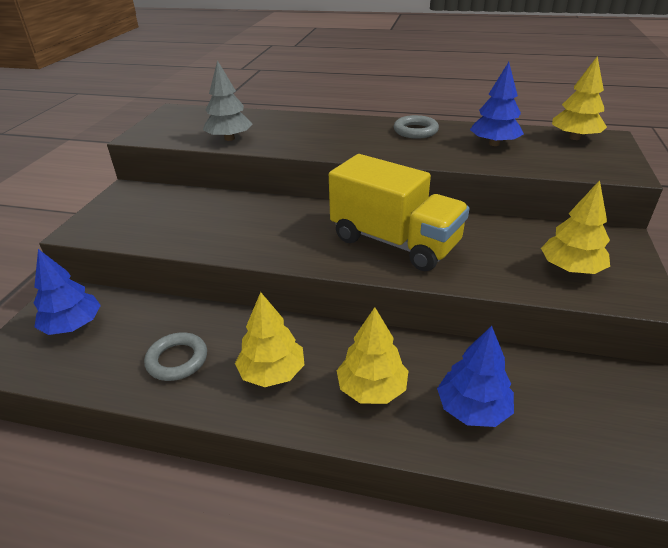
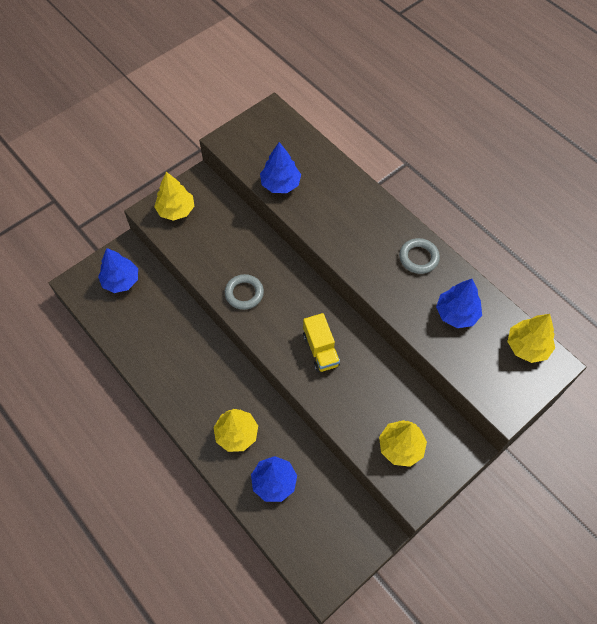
camera: 35 degrees right, 25 degrees up
grey ring [144,332,207,381] -> grey ring moved to [225,274,264,310]
grey tree [203,60,253,141] -> blue tree [260,142,301,193]
yellow tree [235,292,305,387] -> yellow tree moved to [154,172,194,221]
yellow truck [329,154,470,271] -> yellow truck [303,313,340,372], size x0.54

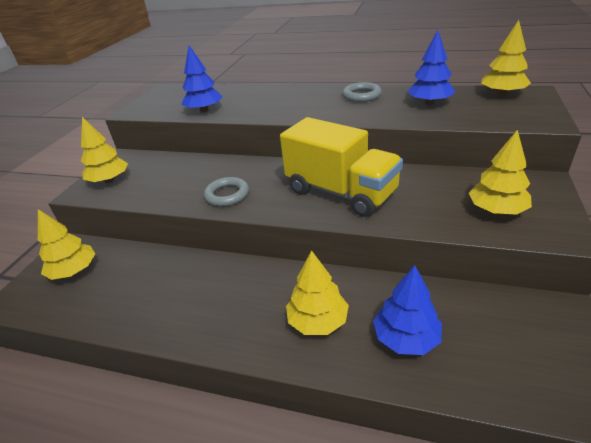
camera: 30 degrees left, 25 degrees down
blue tree [98,248,138,293] -> yellow tree [38,209,95,280]
yellow truck [303,313,340,372] -> yellow truck [280,117,403,217], size x1.84

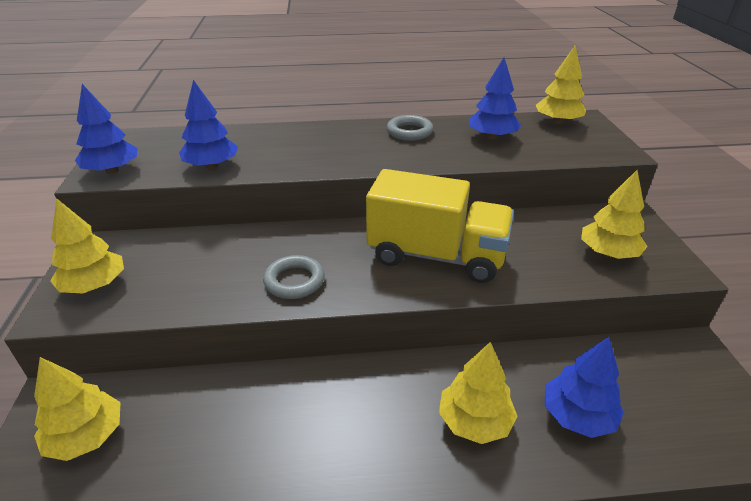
camera: 25 degrees left, 0 degrees up
none -> blue tree [75,84,137,174]

